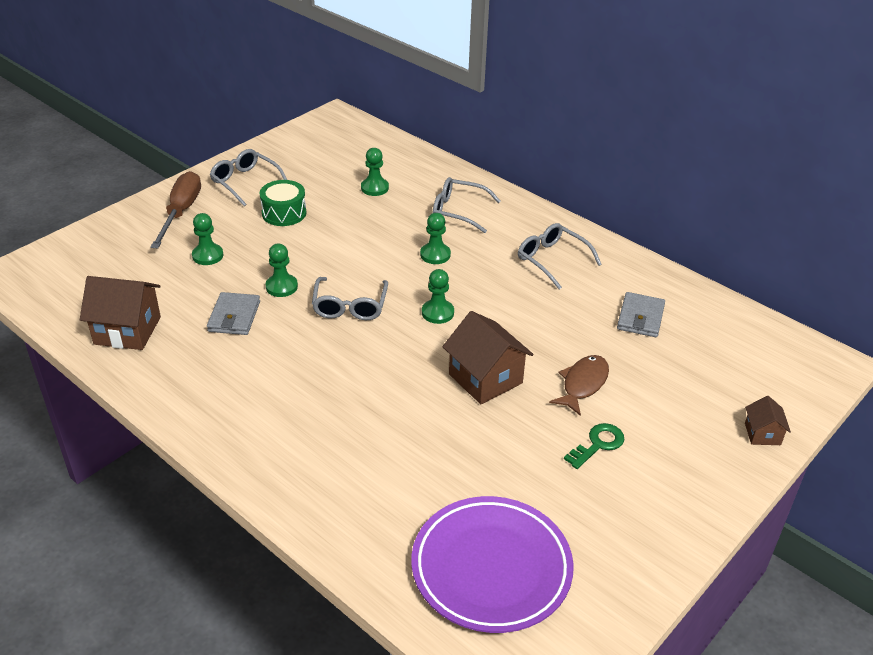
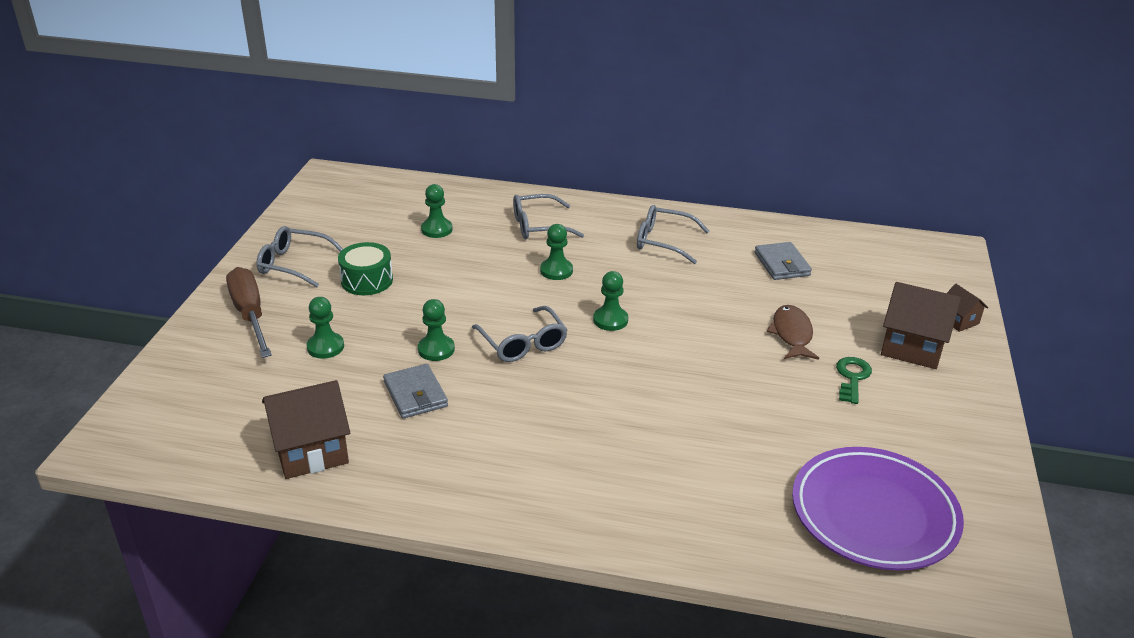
camera: 30 degrees left, 5 degrees down
brown house [442,311,533,404] -> brown house moved to [881,282,961,369]

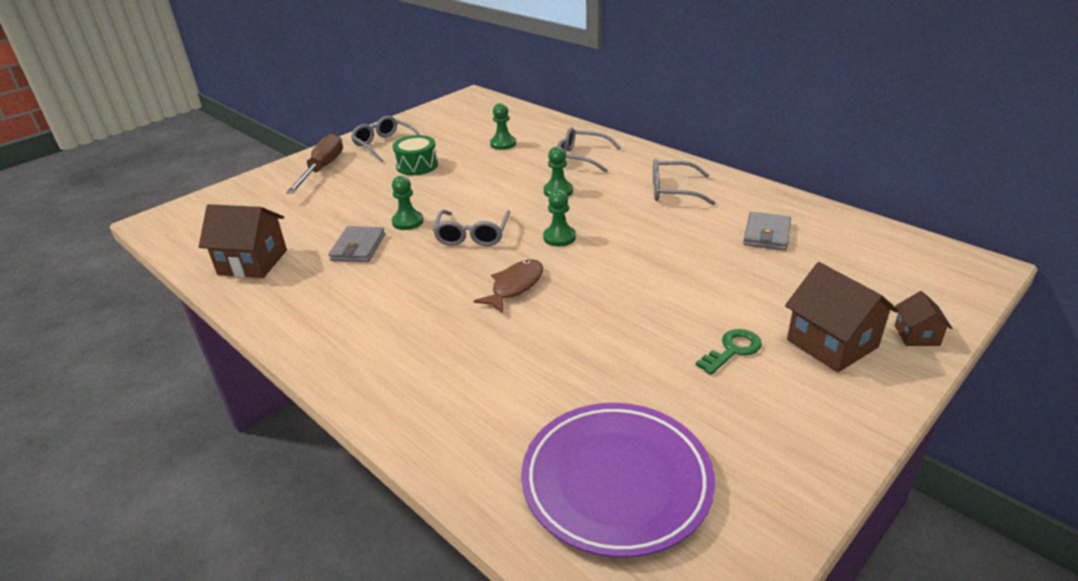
camera: 35 degrees right, 0 degrees up
green pawn [306,297,344,359] -> none
grey glasses [637,205,709,264] -> grey glasses turned 45 degrees counterclockwise [653,159,715,205]
brown fish [767,305,819,360] -> brown fish moved to [474,259,543,313]

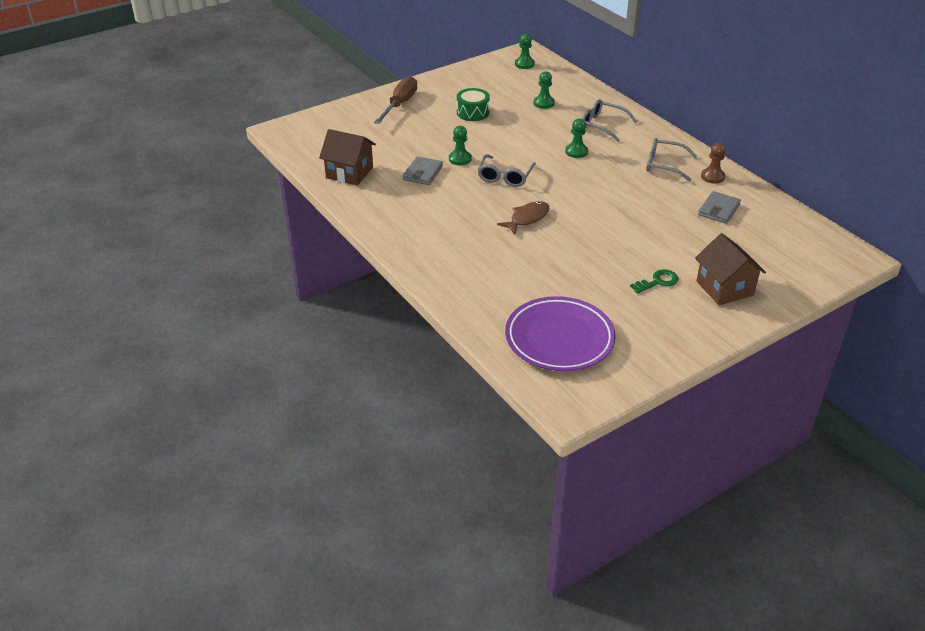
camera: 10 degrees right, 5 degrees up
grey glasses [351,116,420,162] -> none
green pawn [543,189,576,247] -> green pawn moved to [515,34,535,69]
brown house [895,291,953,346] -> none
none -> brown pawn [701,143,726,184]

